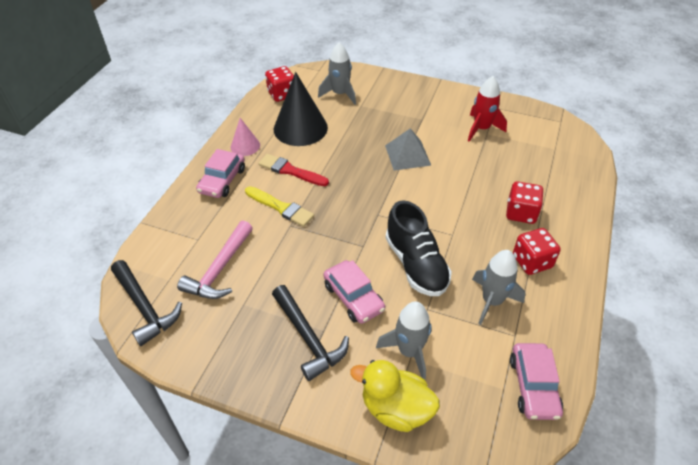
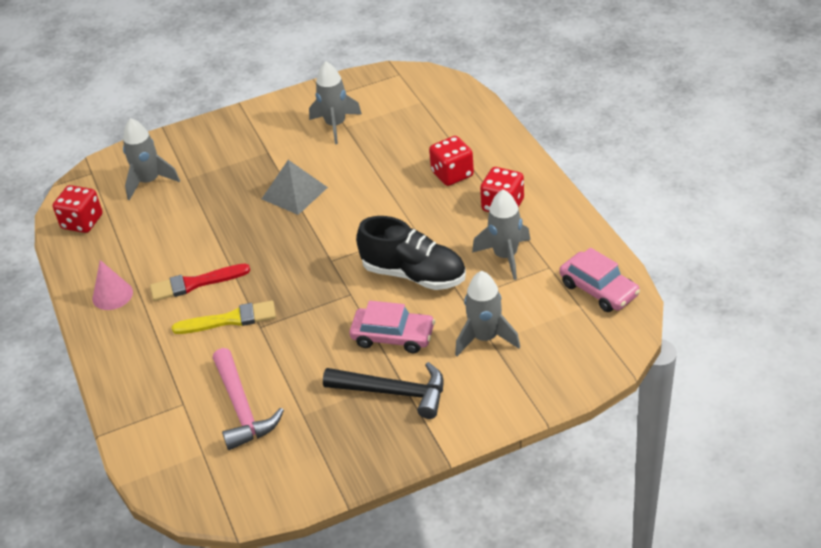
camera: 40 degrees left, 5 degrees down
black hammer [111,260,182,346] -> none
pink car [196,149,245,198] -> none
black cone [274,72,328,146] -> none
yellow duck [350,360,440,432] -> none
red rocket [468,76,507,142] -> grey rocket [309,61,362,144]

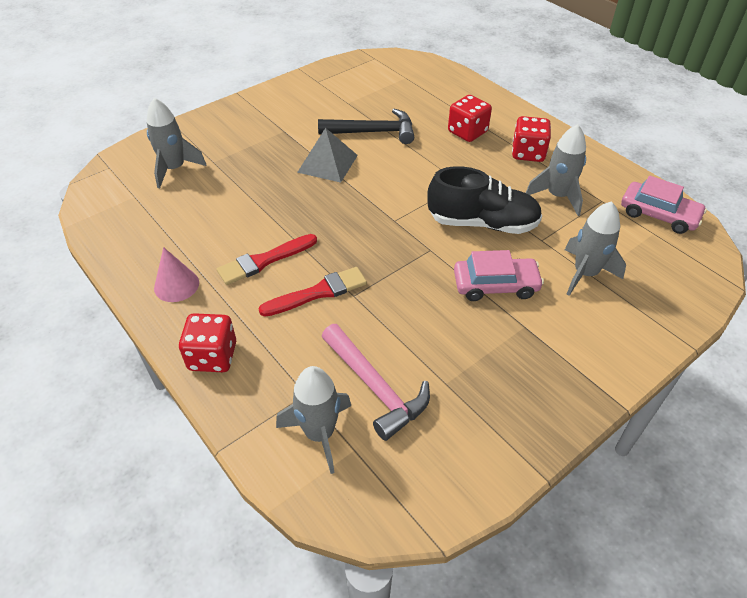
camera: 20 degrees left, 5 degrees up
red dice [53,185,103,233] -> red dice moved to [179,313,236,372]
yellow brush [172,301,276,334] -> red brush [259,267,367,317]
grey rocket [309,61,362,144] -> grey rocket moved to [276,366,351,474]
black hammer [323,362,444,419] -> black hammer moved to [318,109,414,144]

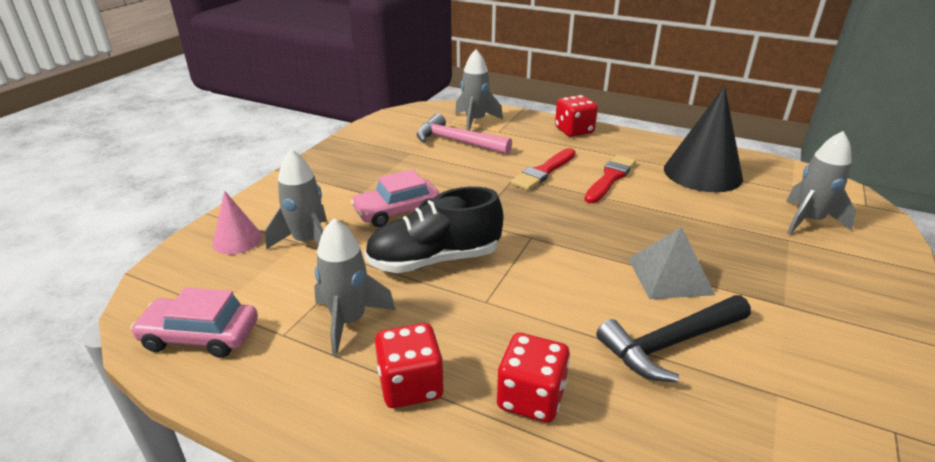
camera: 155 degrees right, 15 degrees down
pink cone [154,247,199,302] -> pink cone moved to [212,191,262,254]
none -> black cone [664,86,743,192]

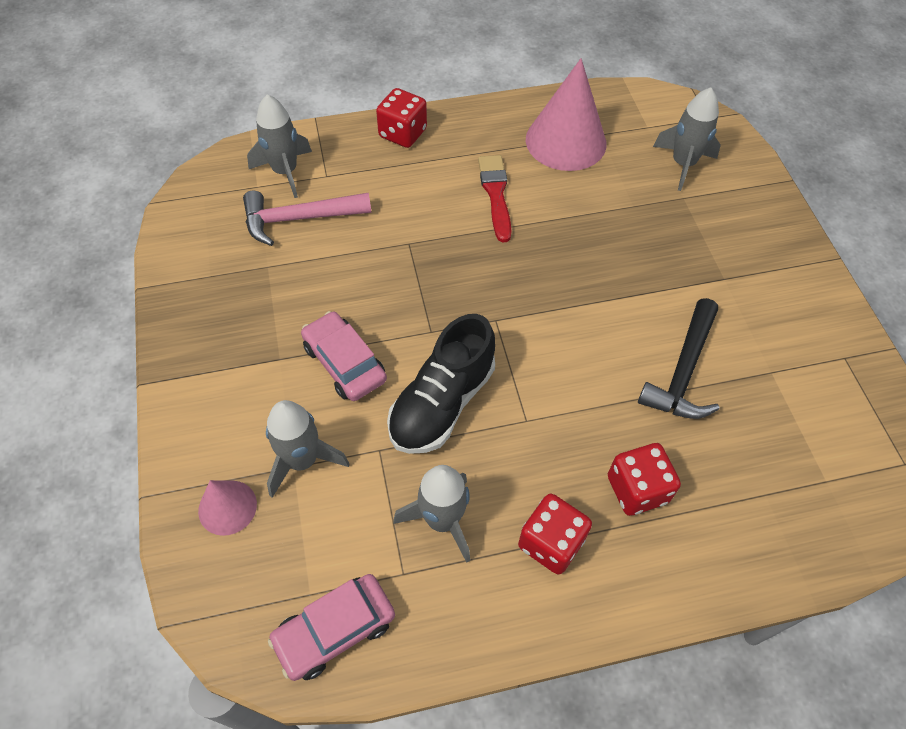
camera: 40 degrees left, 25 degrees up
pink car [351,169,440,227] -> pink car turned 120 degrees clockwise [301,311,387,401]
red brush [511,148,576,190] -> none
grey pyramid [628,227,715,299] -> none
black cone [664,86,743,192] -> pink cone [526,58,606,171]

